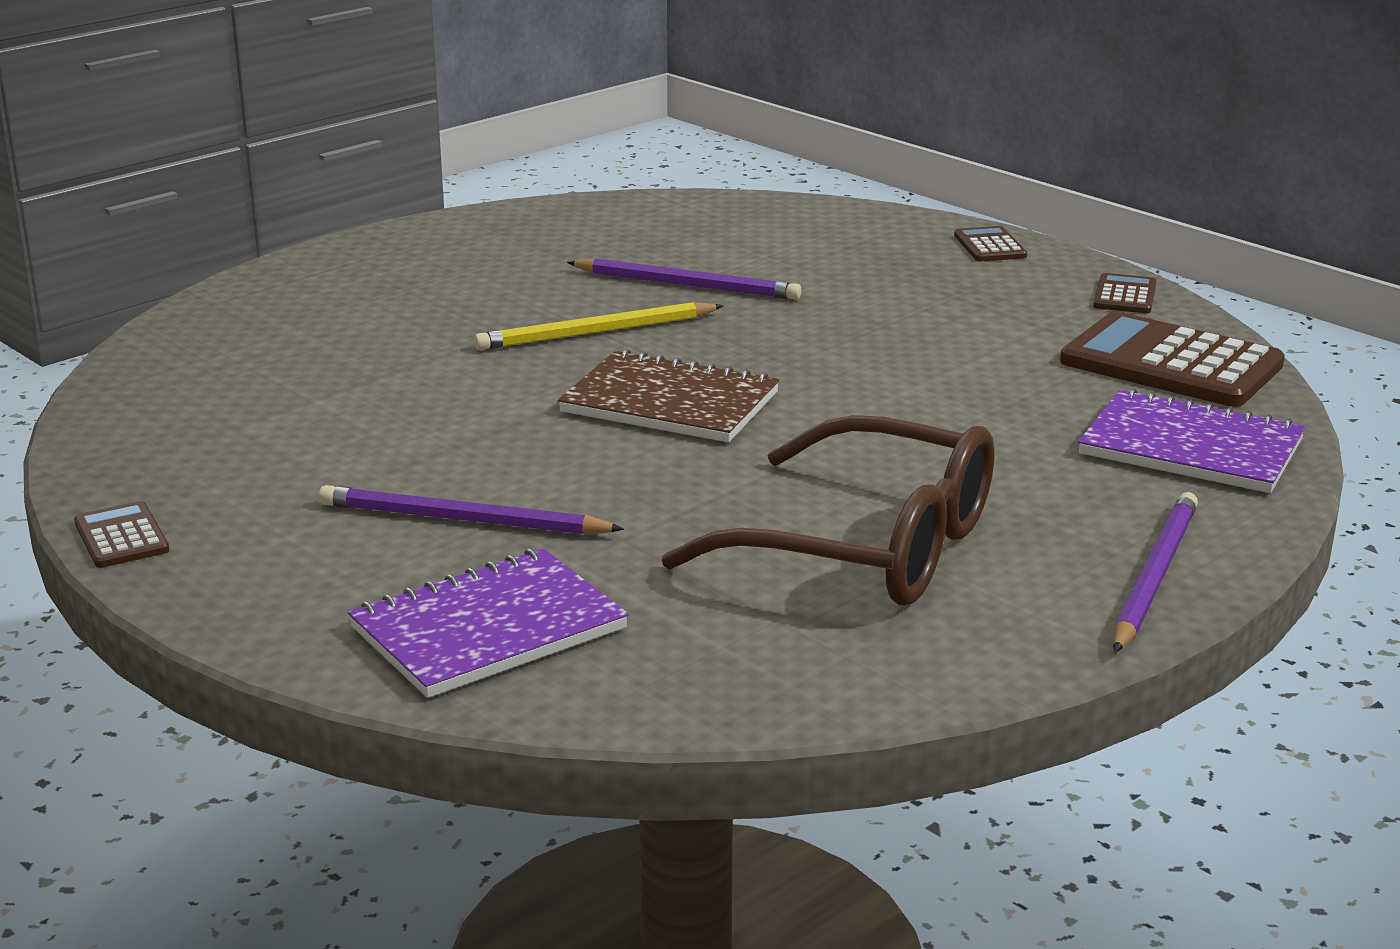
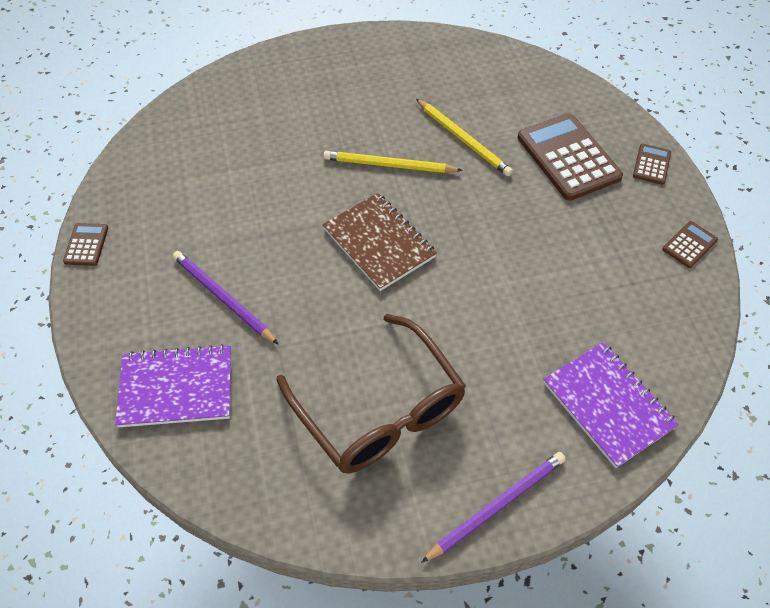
camera: 30 degrees right, 30 degrees up
purple pencil [567,258,802,300] -> yellow pencil [416,99,513,176]
brown calculator [1060,311,1285,407] -> brown calculator moved to [517,113,623,201]

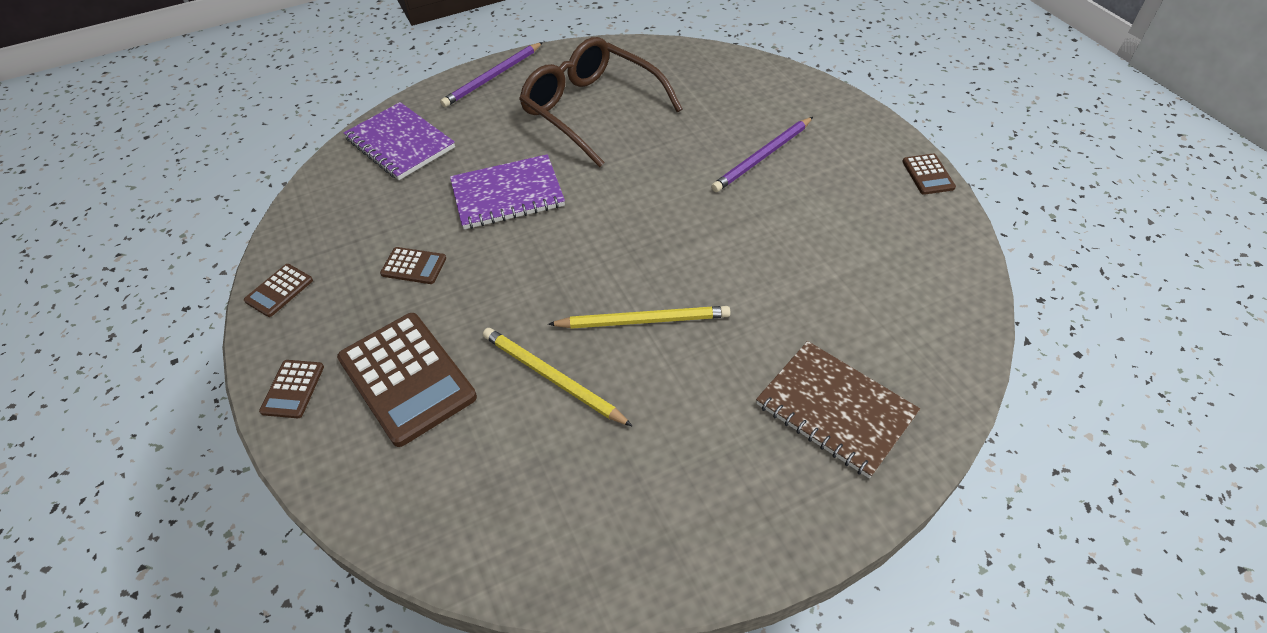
camera: 170 degrees right, 5 degrees down
purple notebook [115,344,231,427] -> purple notebook moved to [450,154,565,229]
purple pencil [173,251,278,344] -> purple pencil turned 105 degrees clockwise [711,117,813,192]
brown notebook [322,193,437,291] -> brown notebook moved to [756,341,920,478]
none -> brown calculator [380,247,446,284]

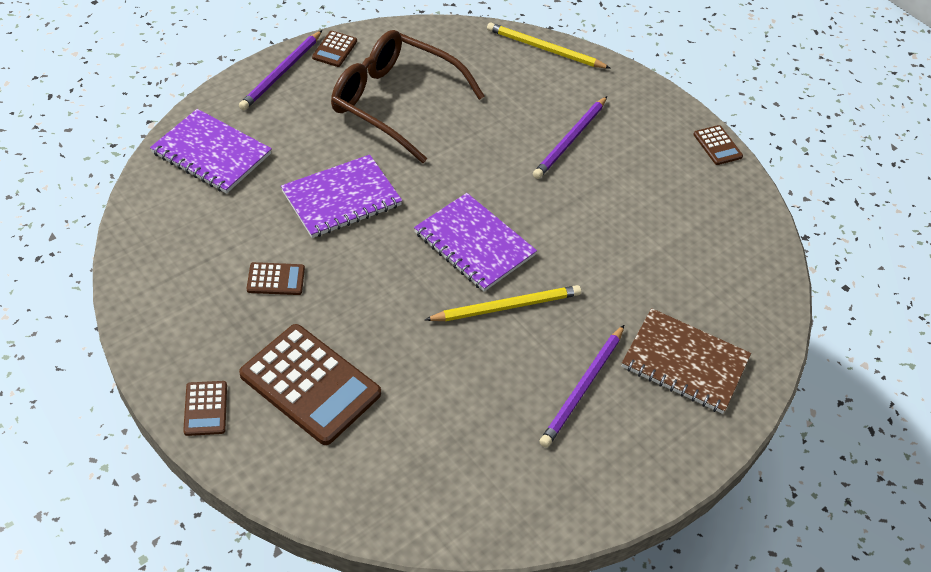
camera: 20 degrees left, 0 degrees up
brown calculator [244,264,313,317] -> brown calculator moved to [312,31,357,67]
yellow pencil [483,328,632,426] -> yellow pencil moved to [487,22,611,69]
none -> purple notebook [414,193,537,292]
none -> purple pencil [539,325,624,447]

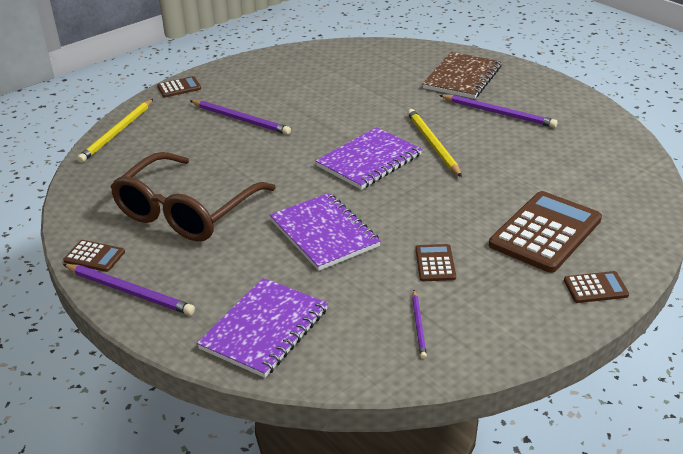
camera: 85 degrees left, 15 degrees down
brown calculator [693,125,743,165] -> brown calculator moved to [157,76,201,98]
none -> purple pencil [412,290,427,359]

